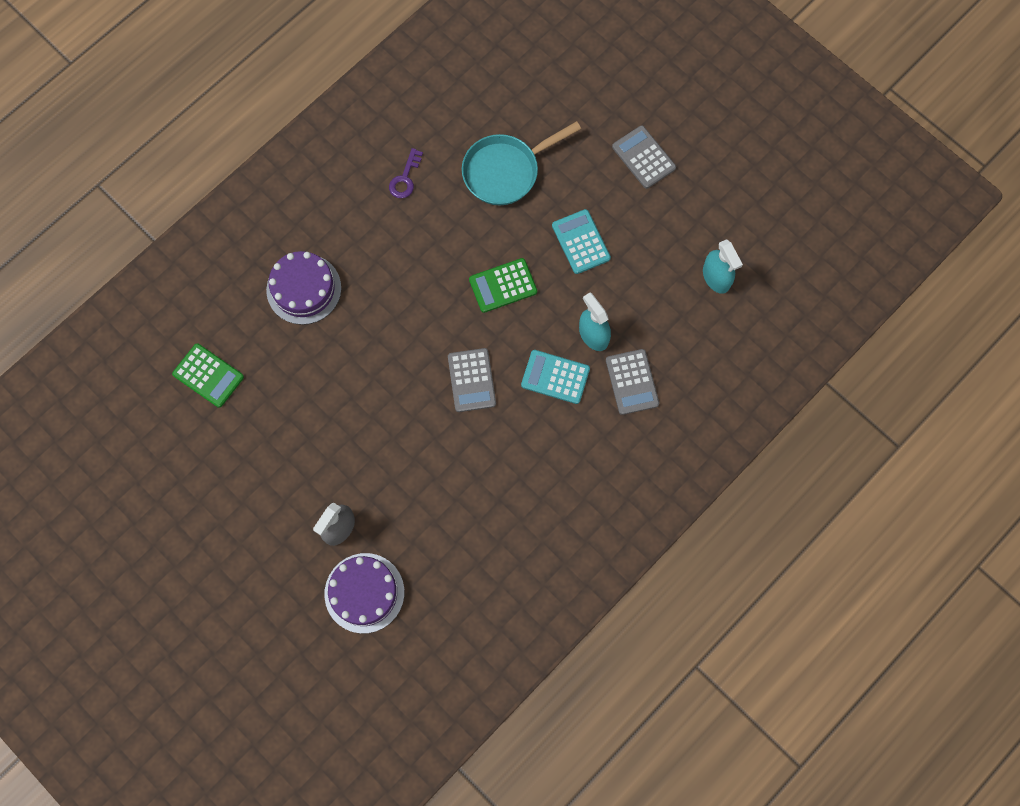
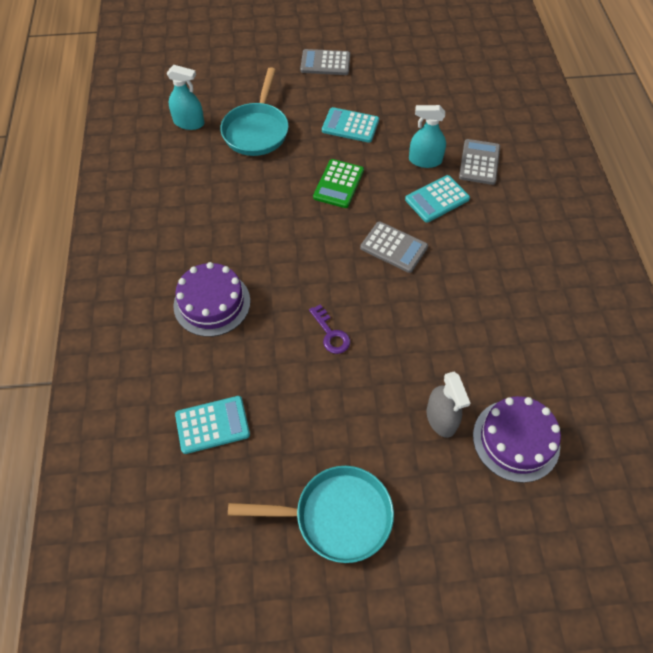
camera: 50 degrees left, 15 degrees down
green calculator [172,343,244,408] -> turquoise calculator [175,396,250,454]
purple key [389,148,423,198] -> purple key moved to [309,304,350,354]
grey calculator [606,349,659,415] -> grey calculator turned 105 degrees counterclockwise [459,139,500,185]
turquoise spray bottle [703,239,743,294] -> turquoise spray bottle moved to [167,65,204,130]
none -> turquoise pan [228,466,394,563]

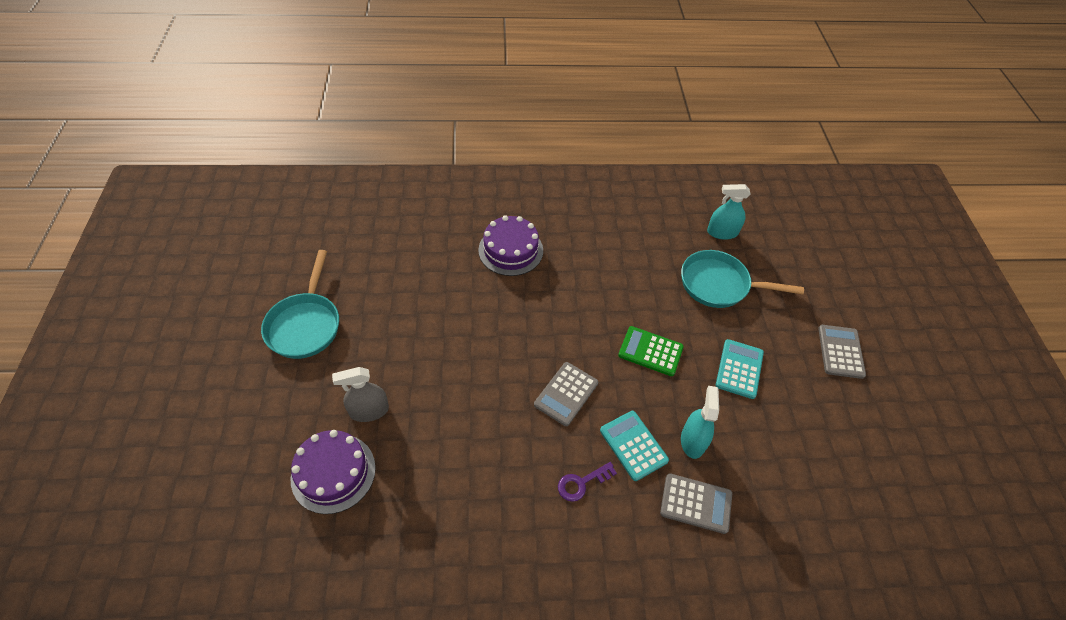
camera: 90 degrees right, 5 degrees down
turquoise spray bottle [167,65,204,130] -> turquoise spray bottle turned 75 degrees clockwise [707,184,751,240]
turquoise calculator [175,396,250,454] -> none
purple key [309,304,350,354] -> purple key moved to [558,462,617,502]

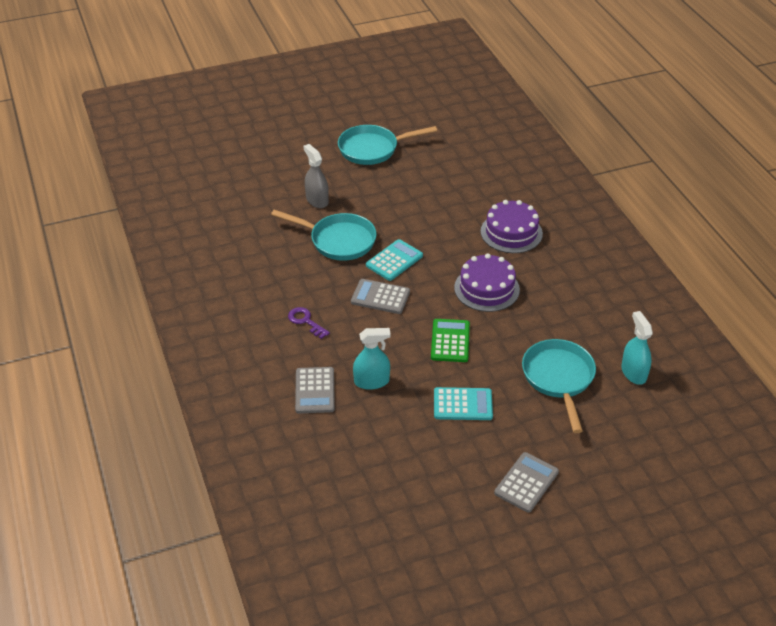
camera: 75 degrees right, 10 degrees down
purple cake [290,430,376,514] -> purple cake moved to [454,253,520,312]
turquoise calculator [600,411,669,481] -> turquoise calculator moved to [366,239,423,281]
grey calculator [818,325,866,379] -> grey calculator turned 45 degrees counterclockwise [494,452,559,513]
none -> turquoise pan [271,210,377,261]

